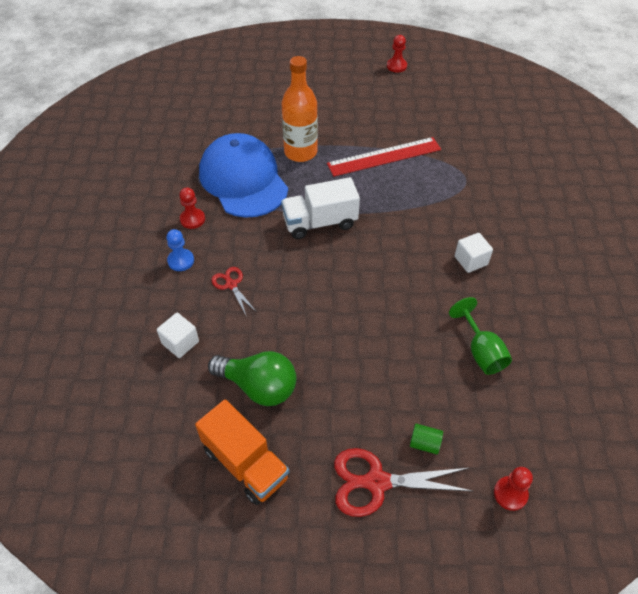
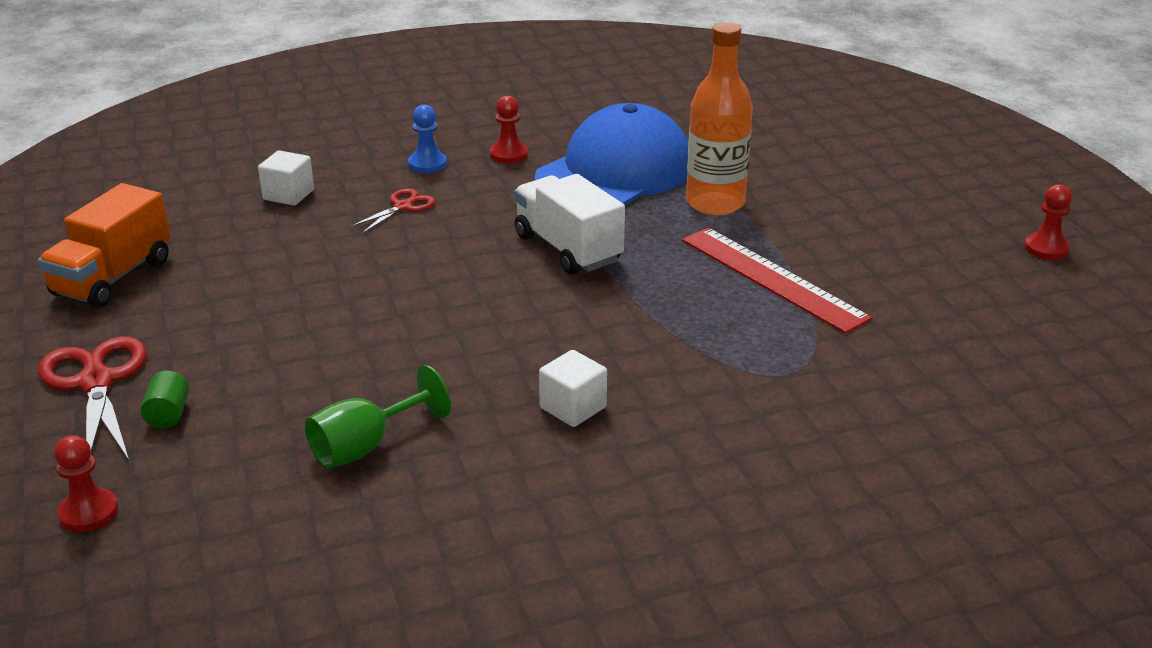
camera: 70 degrees right, 20 degrees down
green light bulb [208,351,296,406] -> none

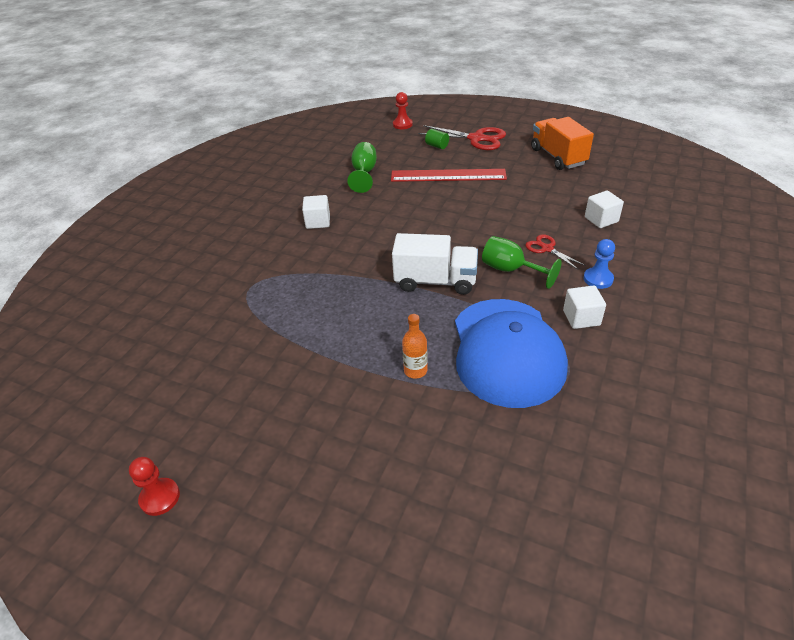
camera: 135 degrees right, 10 degrees up
red scissors [349,188,436,234] -> red scissors turned 150 degrees clockwise [525,234,586,270]
red pawn [490,96,528,164] -> white cube [563,285,606,329]
red ruler [682,228,872,334] -> red ruler moved to [391,169,507,182]
orange bottle [686,22,753,215] -> orange bottle [402,314,428,379], size x0.49
none -> green goblet [482,236,562,289]

